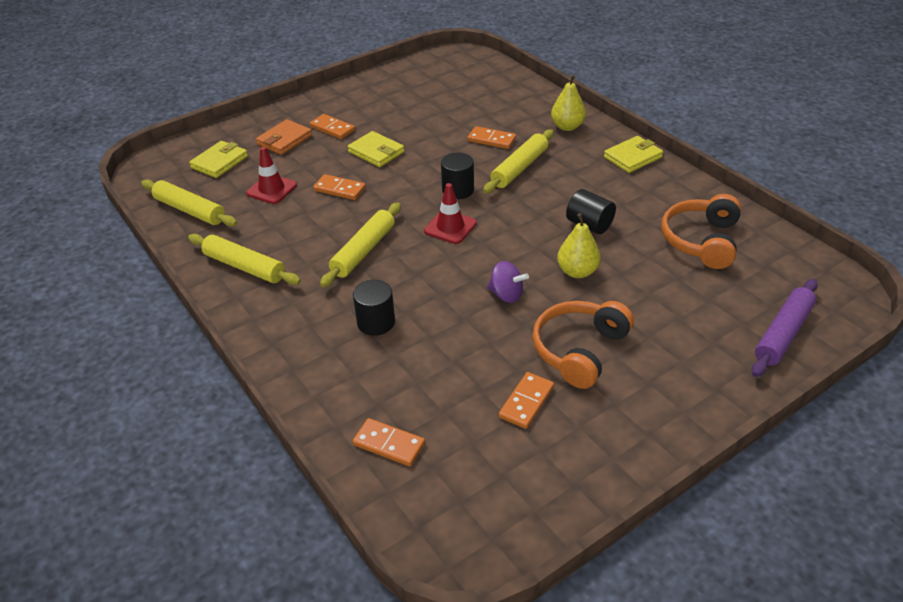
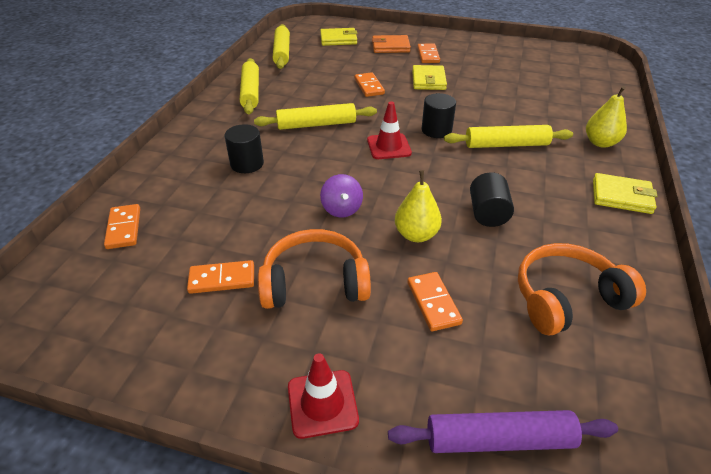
camera: 50 degrees right, 0 degrees up
red traffic cone [246,147,297,204] -> red traffic cone moved to [288,353,359,439]
orange domino [467,126,516,149] -> orange domino moved to [407,272,463,331]

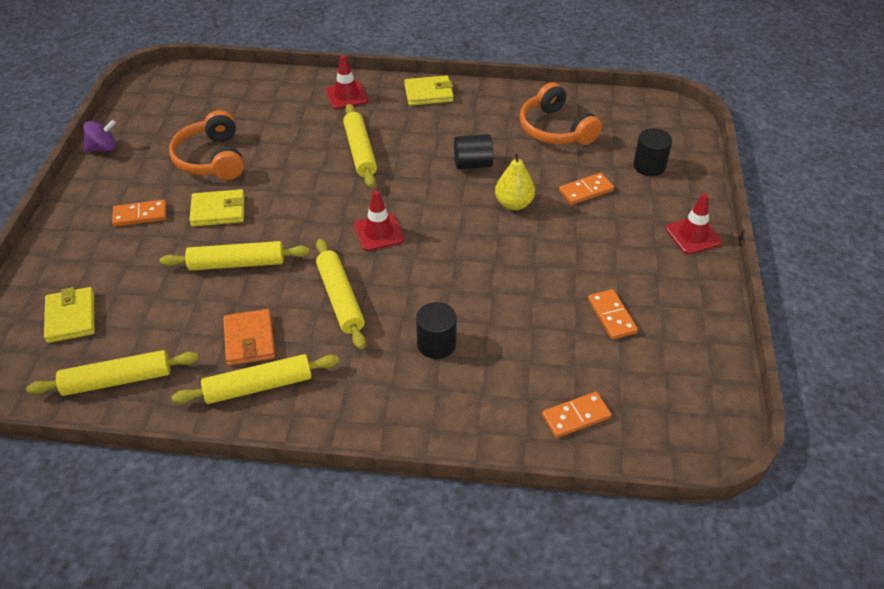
camera: 100 degrees left, 5 degrees up
orange headphones [258,229,371,309] -> orange headphones moved to [169,110,244,180]
purple spinning top [320,174,363,217] -> purple spinning top moved to [83,120,116,152]
orange domino [354,72,385,97] -> yellow rolling pin [159,241,310,271]
orange wallet [372,35,411,53] -> orange wallet moved to [223,309,275,366]
purple rolling pin [388,410,618,453] -> none
black cylinder [422,93,456,138] -> black cylinder moved to [633,128,672,176]
yellow pear [586,86,627,148] -> red traffic cone [325,55,368,109]
yellow wallet [593,173,657,214] -> yellow wallet turned 75 degrees clockwise [404,75,454,106]

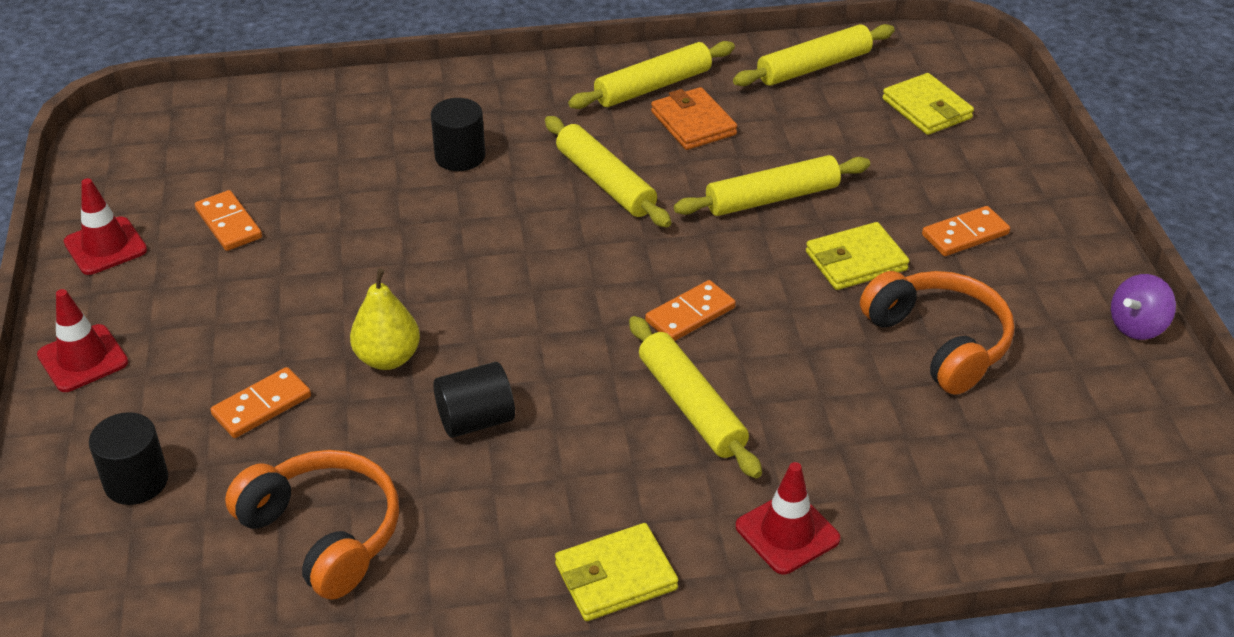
camera: 165 degrees right, 5 degrees down
red traffic cone [354,190,404,251] -> red traffic cone moved to [64,178,147,275]
orange domino [542,392,611,438] -> orange domino moved to [645,280,736,341]

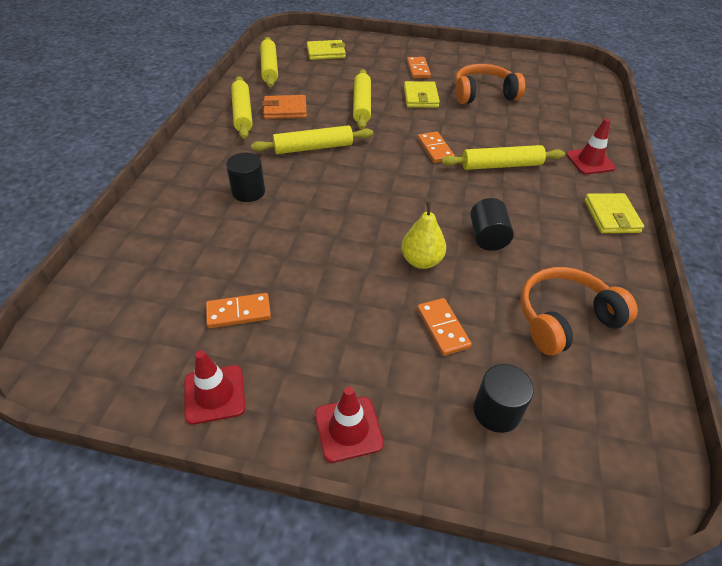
camera: 70 degrees left, 5 degrees up
purple spinning top [1111,274,1176,340] -> none

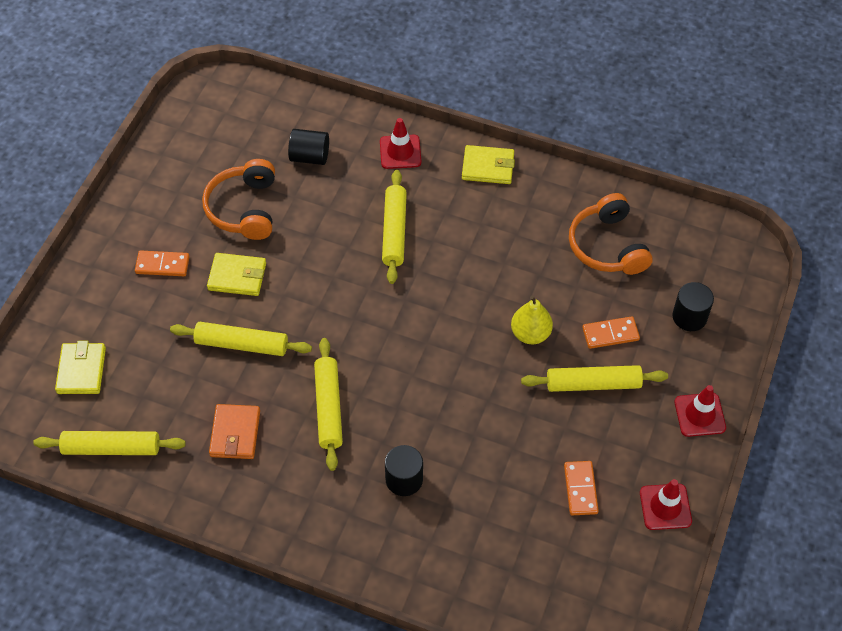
camera: 80 degrees left, 10 degrees up
yellow rolling pin [231,76,253,139] -> yellow rolling pin moved to [521,365,668,392]
orange domino [418,131,455,163] -> none
black cylinder [470,198,514,251] -> black cylinder moved to [288,129,329,165]

